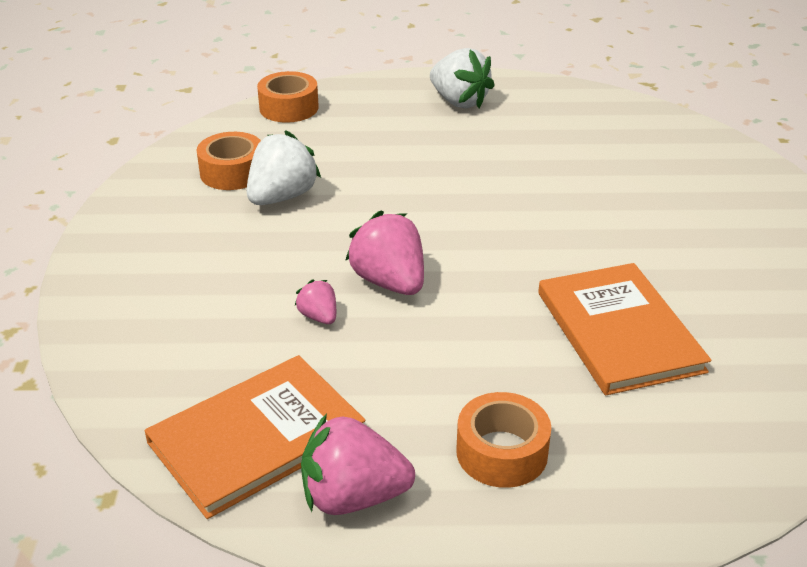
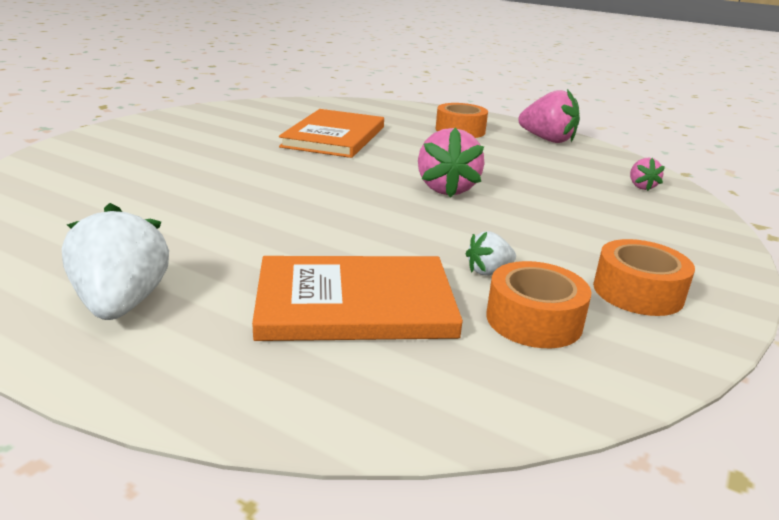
camera: 150 degrees left, 10 degrees down
orange book [144,355,365,519] -> orange book moved to [252,256,463,341]
white strawberry [247,131,321,205] -> white strawberry [465,231,516,275], size x0.52
orange tape [257,71,319,123] -> orange tape moved to [593,239,695,316]
pink strawberry [295,280,336,324] -> pink strawberry moved to [630,158,665,191]

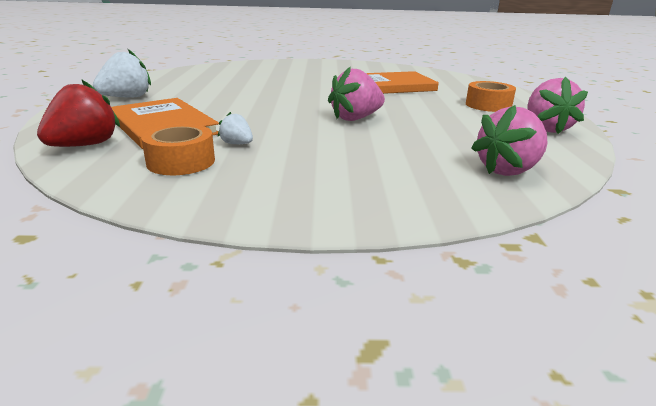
camera: 60 degrees right, 0 degrees up
orange tape [593,239,695,316] -> none
pink strawberry [630,158,665,191] -> pink strawberry [471,105,548,176], size x1.92
none -> red strawberry [37,79,120,147]

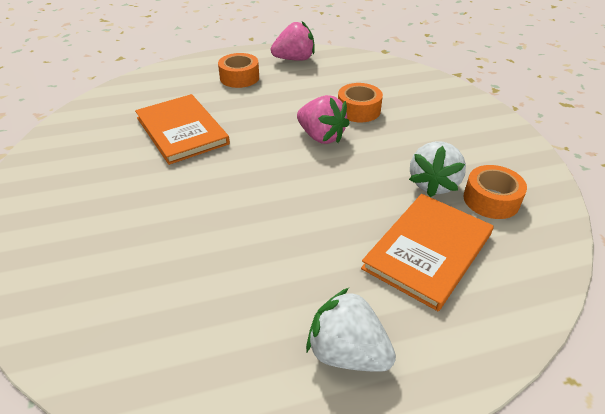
camera: 105 degrees left, 15 degrees up
red strawberry [37,79,120,147] -> none
white strawberry [218,112,253,144] -> white strawberry [409,141,466,197], size x1.92
pink strawberry [471,105,548,176] -> none
none -> orange tape [338,83,383,122]

